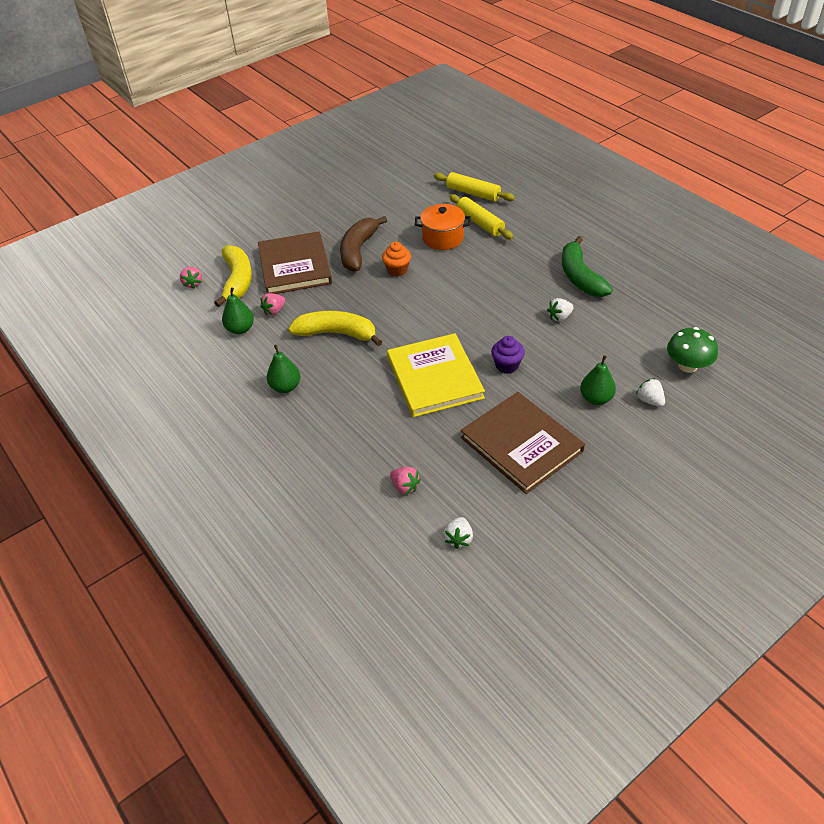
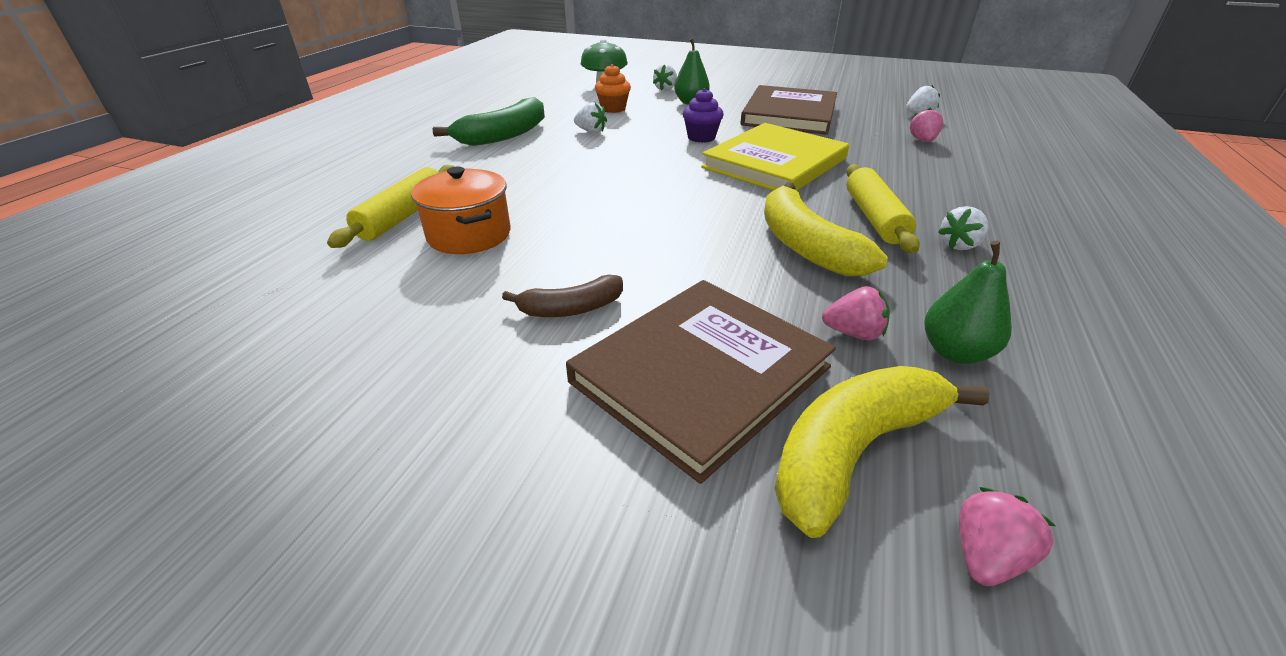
camera: 125 degrees left, 10 degrees down
green pear [267,345,301,393] -> white strawberry [938,206,989,250]
brown banana [340,216,387,272] -> brown banana [502,275,623,317], size x0.59
orange cupcake [382,242,411,277] -> orange cupcake moved to [595,64,631,113]
yellow rolling pin [434,172,515,202] -> yellow rolling pin moved to [846,164,920,253]

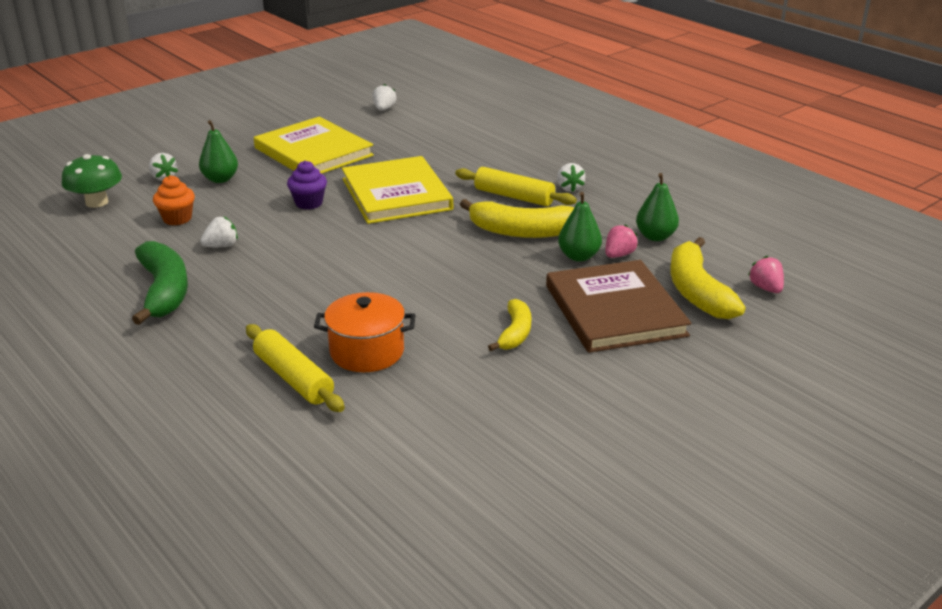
camera: 60 degrees left, 5 degrees down
brown banana [502,275,623,317] -> yellow banana [488,299,531,351]
brown book [740,85,837,135] -> yellow book [254,117,374,174]
pink strawberry [910,108,943,142] -> none
none -> green pear [558,192,602,261]

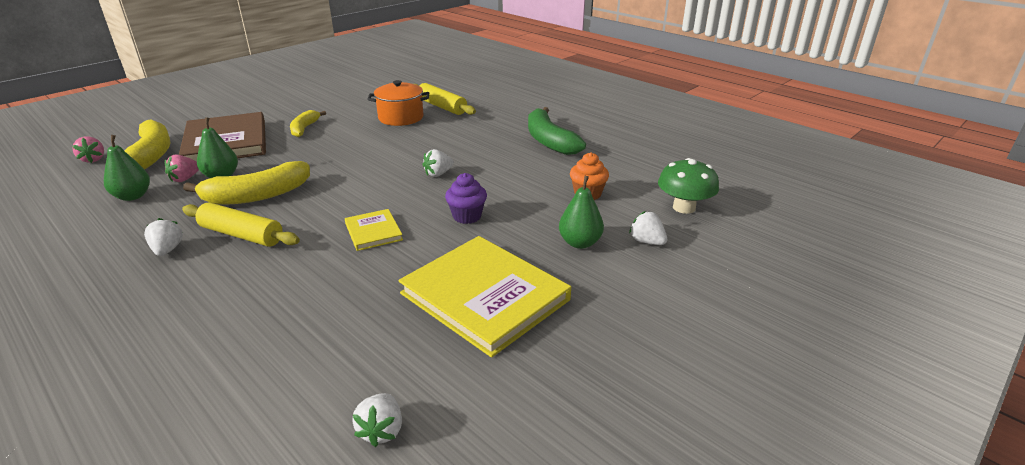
camera: 175 degrees right, 0 degrees up
white strawberry [200,217,238,247] -> white strawberry moved to [423,149,454,177]
yellow book [342,156,453,224] -> yellow book [345,209,403,251], size x0.48
yellow banana [460,199,574,238] -> yellow banana turned 150 degrees clockwise [183,161,310,205]

